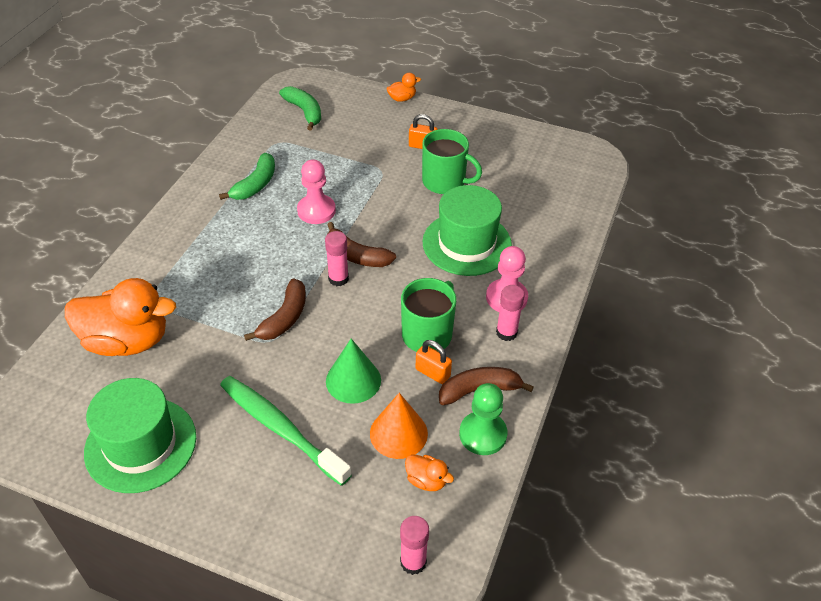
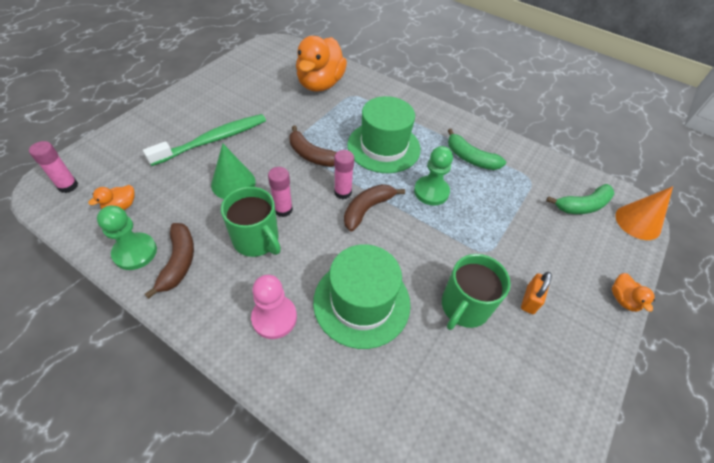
camera: 100 degrees right, 5 degrees up
green hat [84,378,196,493] -> green hat moved to [348,96,421,173]
pink pawn [297,159,336,224] -> green pawn [414,146,453,206]
orange cone [370,393,428,459] -> orange cone moved to [615,186,673,240]
orange padlock [416,340,452,384] -> none
pink glue stick [496,285,525,341] -> pink glue stick moved to [268,167,293,217]

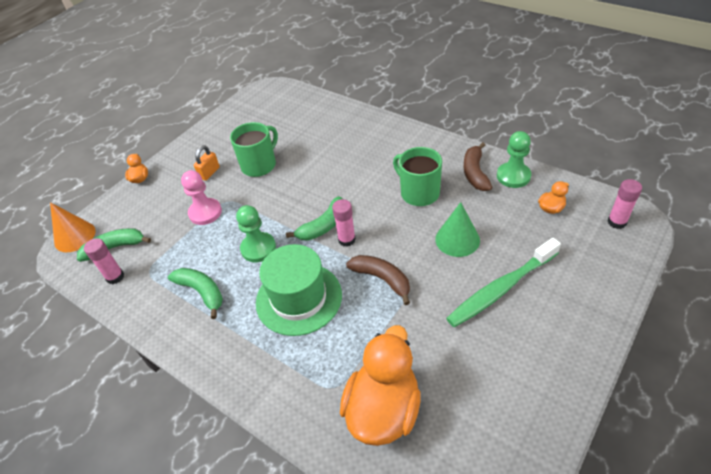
camera: 170 degrees left, 5 degrees down
pink pawn [251,275,297,339] -> pink pawn moved to [181,170,222,225]
pink glue stick [268,167,293,217] -> pink glue stick moved to [84,238,124,284]
green hat [313,244,411,349] -> none
brown banana [344,184,405,231] -> green banana [286,196,343,241]

